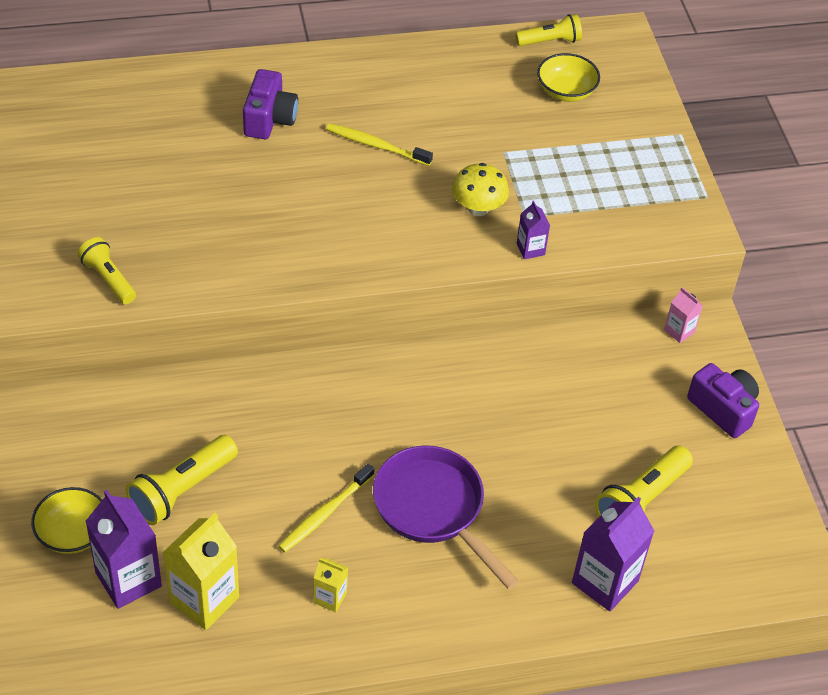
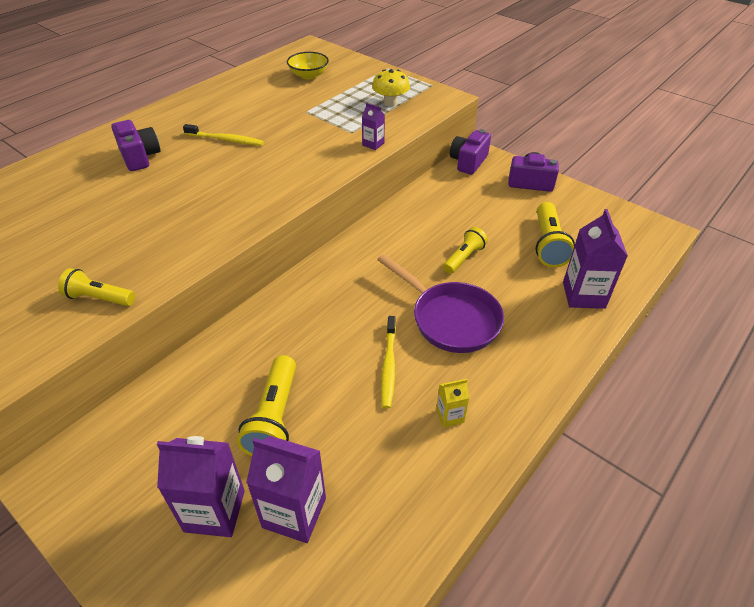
camera: 35 degrees left, 5 degrees down
yellow bowl [31,487,102,554] -> purple carton [157,436,245,537]
yellow carton [163,513,239,630] -> none
yellow toothbrush [326,123,433,166] -> yellow toothbrush turned 150 degrees counterclockwise [183,124,264,146]
purple pan [373,446,520,590] -> purple pan turned 150 degrees counterclockwise [377,254,504,353]
yellow mushroom [452,163,509,216] -> yellow mushroom moved to [372,69,410,107]
yellow flashlight [515,14,582,46] -> yellow flashlight moved to [443,227,488,274]
pink carton [664,287,703,343] -> purple camera [450,129,491,175]

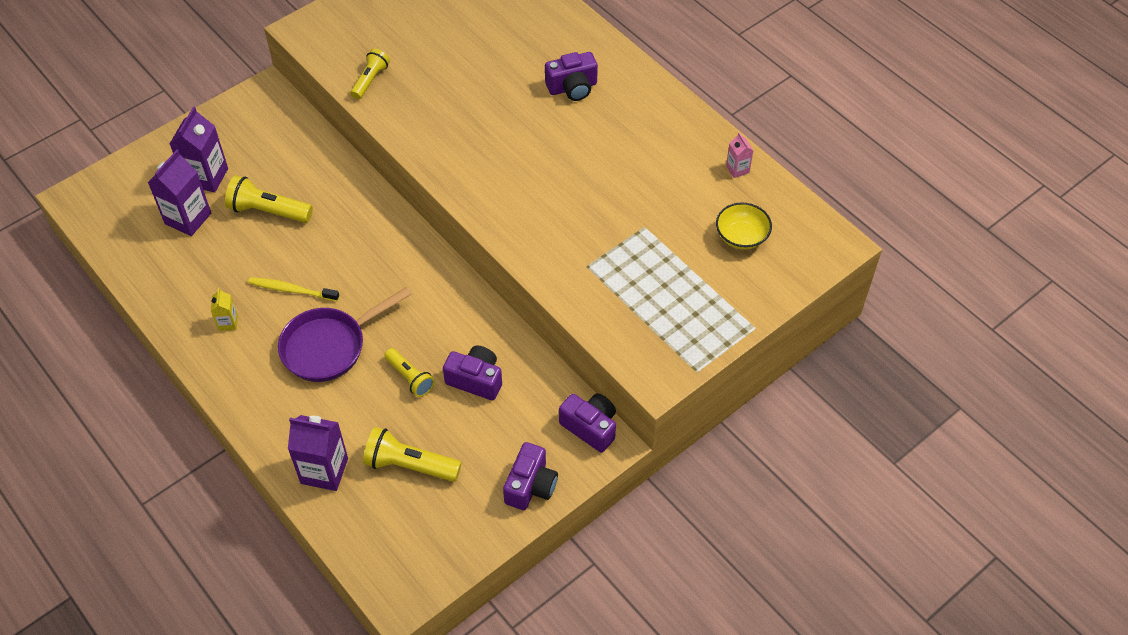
camera: 100 degrees right, 10 degrees up
yellow toothbrush [183,124,264,146] -> none
purple carton [362,103,385,150] -> none
yellow mushroom [372,69,410,107] -> none
none -> purple camera [443,345,502,400]
none -> pink carton [726,133,754,178]

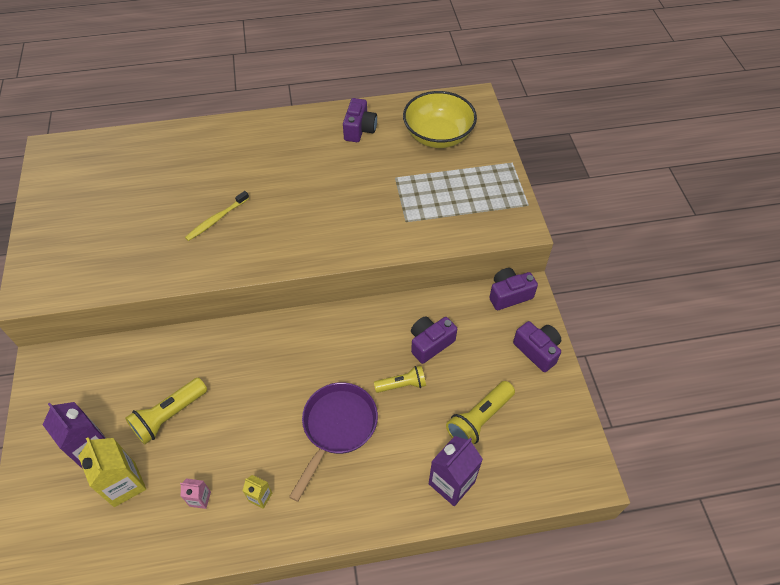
camera: 60 degrees left, 0 degrees up
purple carton [148,150,211,236] -> yellow carton [78,437,146,507]
yellow toothbrush [248,277,339,301] -> yellow toothbrush moved to [185,191,249,241]
purple pan [278,287,412,382] -> purple pan turned 150 degrees counterclockwise [289,382,378,502]
yellow flashlight [350,49,390,99] -> none
purple camera [545,52,598,101] -> purple camera moved to [343,98,377,142]
yellow bowl [716,202,772,250] -> yellow bowl [403,91,477,148], size x1.78
pink carton [726,133,754,178] -> pink carton moved to [180,478,211,509]

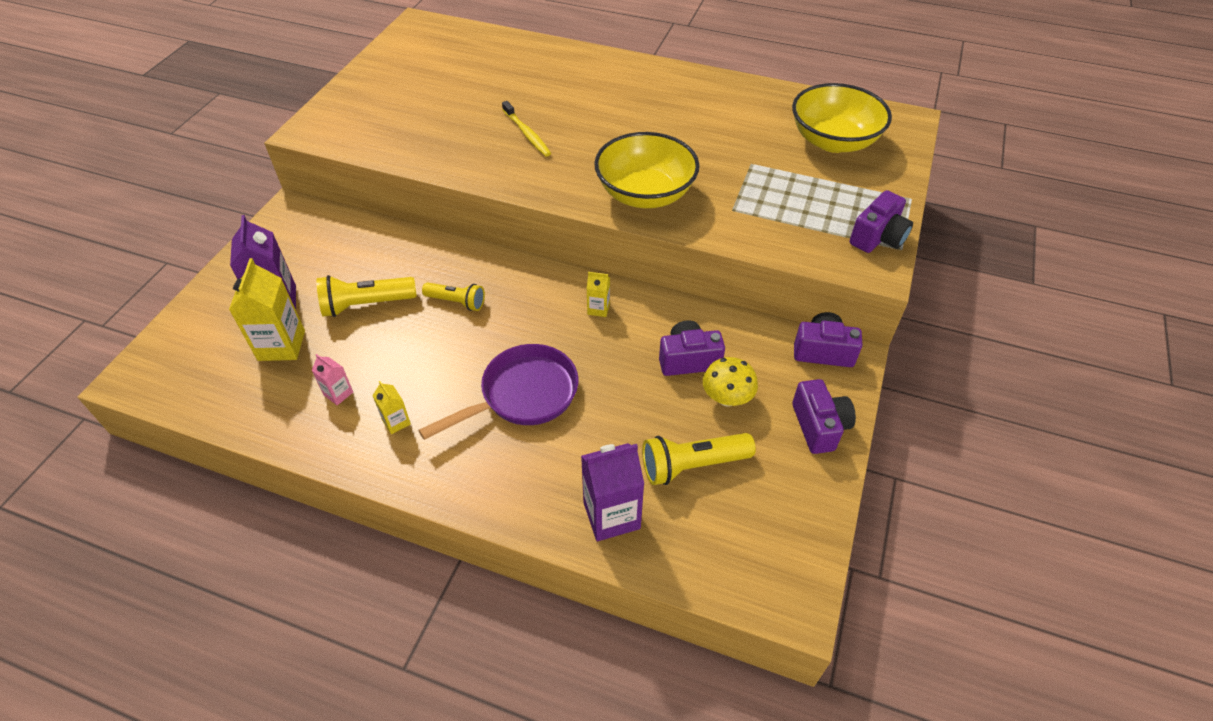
camera: 30 degrees right, 5 degrees down
yellow toothbrush [185,191,249,241] -> yellow toothbrush turned 105 degrees counterclockwise [502,101,551,157]
purple camera [343,98,377,142] -> purple camera moved to [850,190,913,253]
yellow flashlight [374,366,426,393] -> yellow flashlight moved to [422,282,485,311]
none -> yellow carton [587,272,610,317]
none -> yellow bowl [594,132,700,208]
none -> yellow mushroom [703,357,758,406]

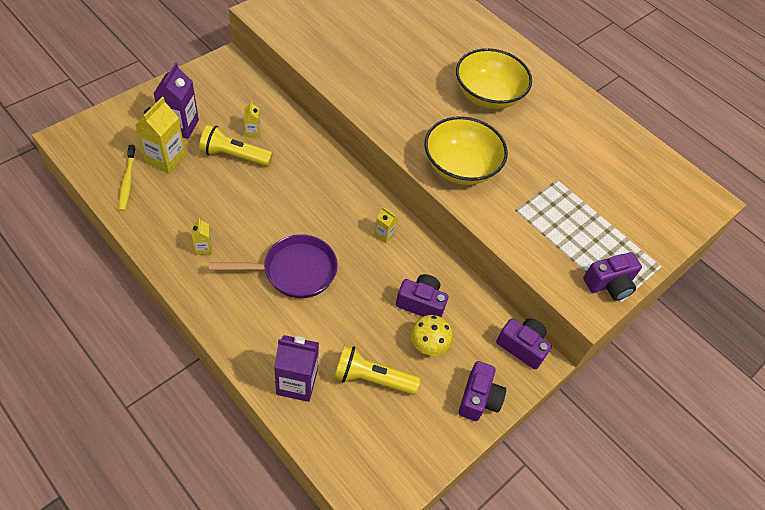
camera: 20 degrees right, 5 degrees up
pink carton [312,354,353,405] -> none
yellow flashlight [422,282,485,311] -> none
yellow toothbrush [502,101,551,157] -> yellow toothbrush moved to [119,145,136,211]
yellow bowl [792,83,892,153] -> yellow bowl moved to [456,48,532,109]
none -> yellow carton [244,101,260,138]

